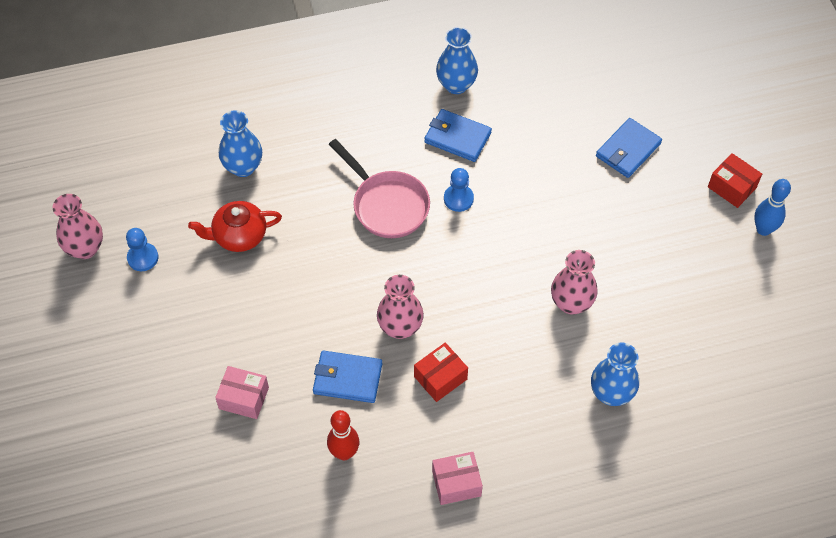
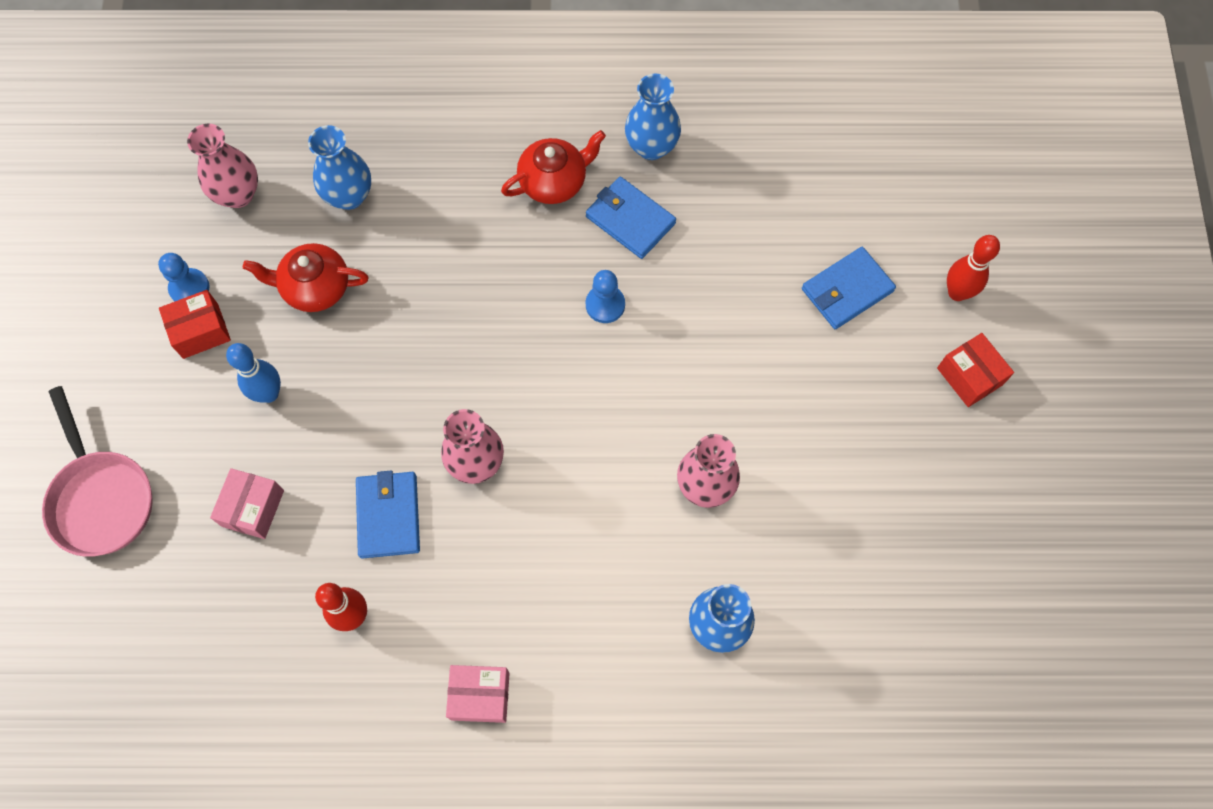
camera: 15 degrees right, 10 degrees up
pink vase [53,194,103,259] -> pink vase moved to [187,124,258,208]
pink box [215,366,269,419] -> pink box turned 75 degrees clockwise [210,468,284,539]
blue wallet [313,350,382,403] -> blue wallet turned 60 degrees clockwise [356,471,420,559]
pink pan [329,139,430,238] -> pink pan moved to [42,386,153,557]
red box [414,342,468,402] -> red box moved to [159,290,231,359]
blue bowling pin [754,179,791,236] -> blue bowling pin moved to [226,343,281,403]
none -> red teapot [501,130,606,204]
none -> red bowling pin [947,235,1000,301]

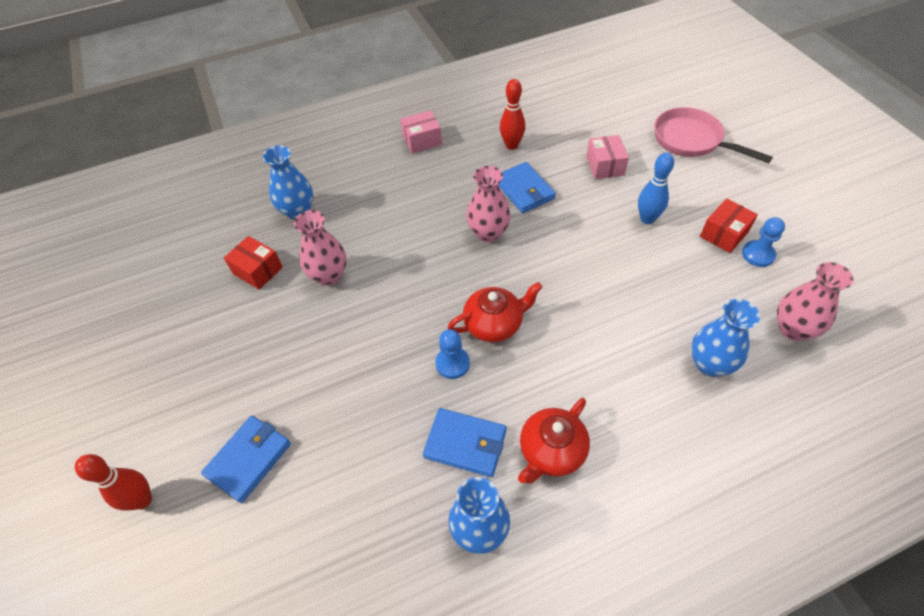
camera: 160 degrees right, 15 degrees down
red teapot [243,243,369,312] -> red teapot moved to [448,282,543,342]
red box [937,333,1014,407] -> red box moved to [224,236,283,290]

